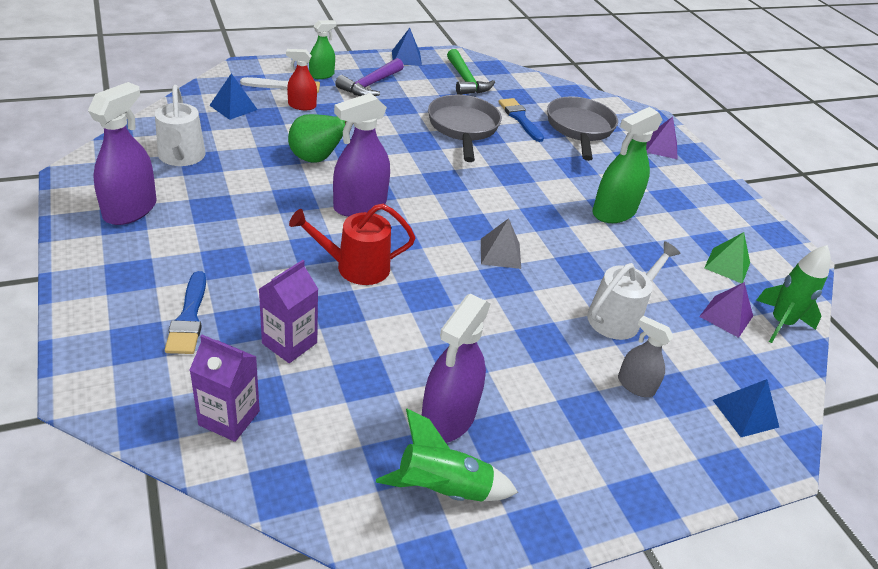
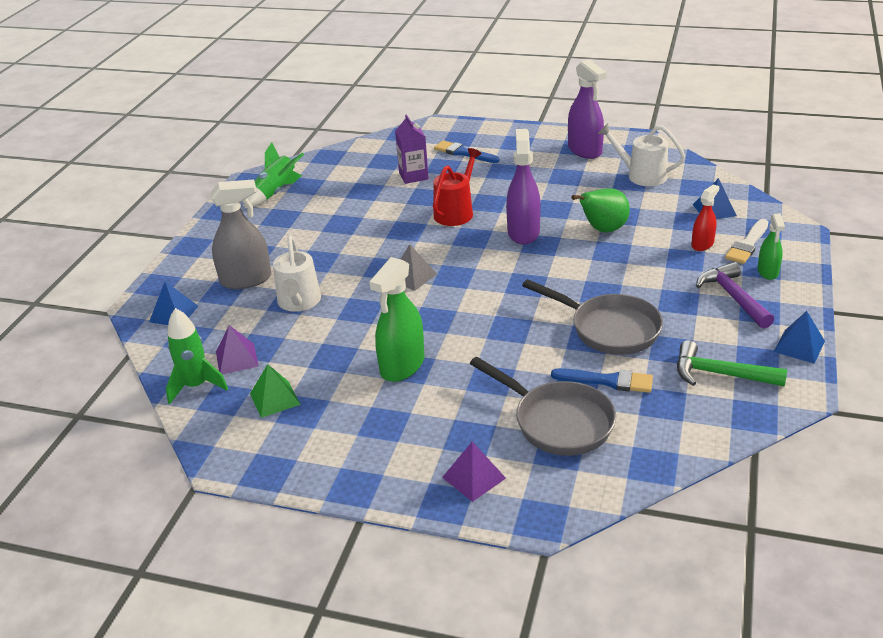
camera: 135 degrees right, 5 degrees down
purple carton [190,335,260,442] -> none
purple spray bottle [422,294,491,443] -> none
green spray bottle [592,107,662,223] -> green spray bottle turned 150 degrees counterclockwise [369,257,424,382]
grey spray bottle [618,316,674,397] -> grey spray bottle [210,179,271,289], size x1.74

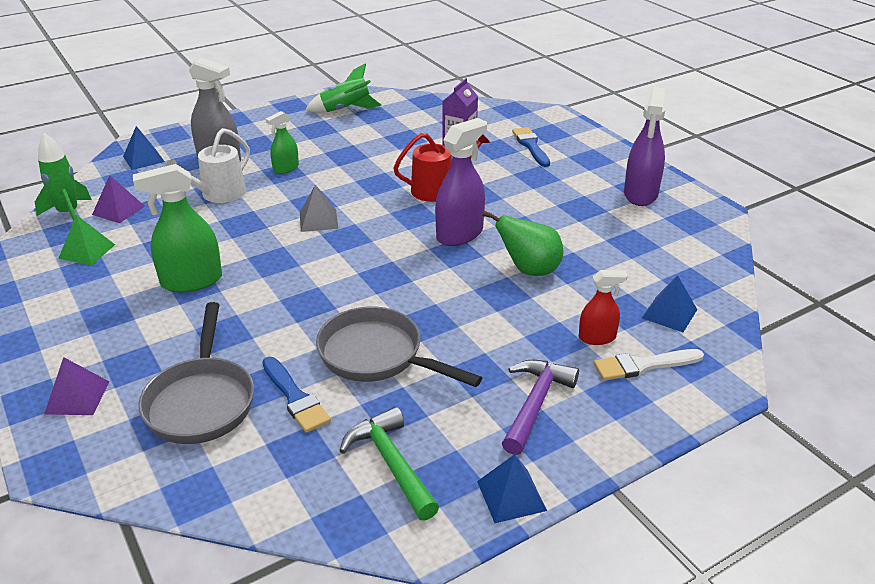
camera: 40 degrees right, 0 degrees up
grey pan [522,279,663,355] -> grey pan turned 135 degrees clockwise [316,306,482,387]
white watering can [598,124,685,186] -> none
green spray bottle [757,214,785,280] -> green spray bottle moved to [266,111,299,174]

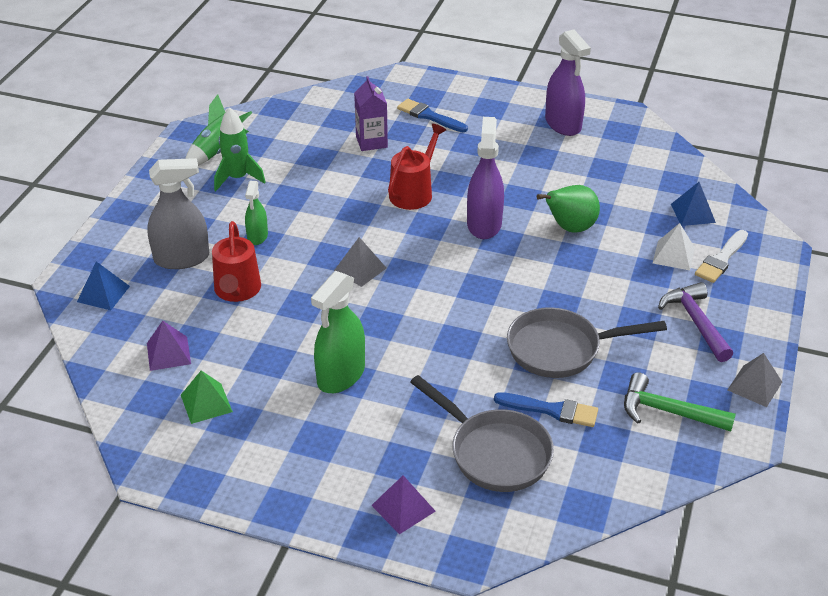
camera: 40 degrees left, 5 degrees up
green rocket [35,133,92,221] -> green rocket moved to [214,107,266,191]
white watering can [165,128,250,203] -> red watering can [212,221,261,302]
blue pyramid [477,454,547,523] -> grey pyramid [727,353,782,407]
red spray bottle [579,270,628,345] -> white pyramid [653,223,695,270]

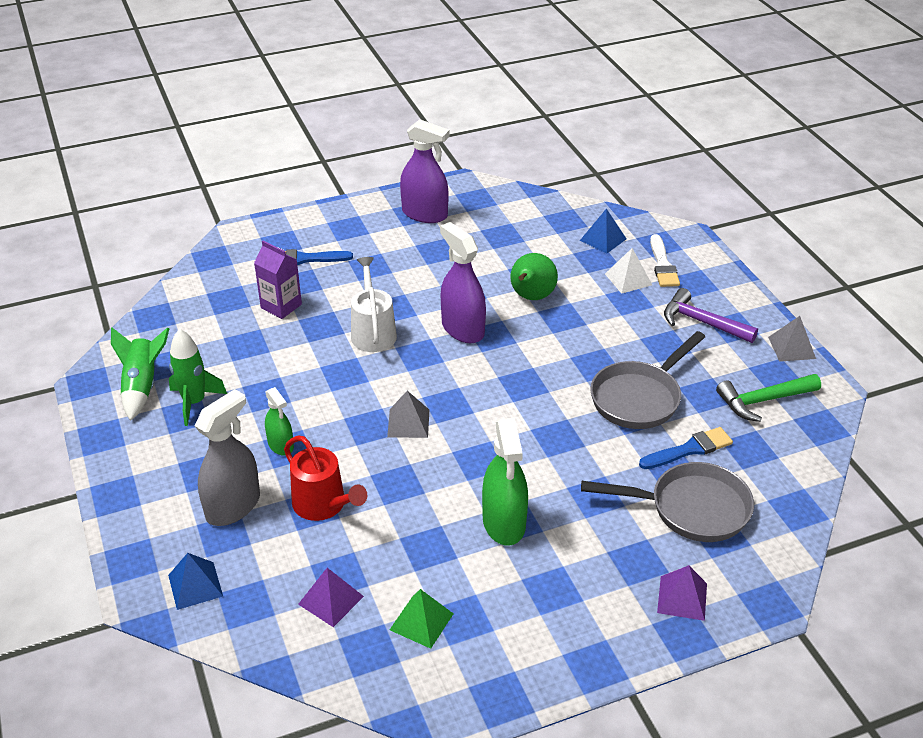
camera: 40 degrees left, 0 degrees up
red watering can [388,123,446,210] -> white watering can [351,257,397,352]

